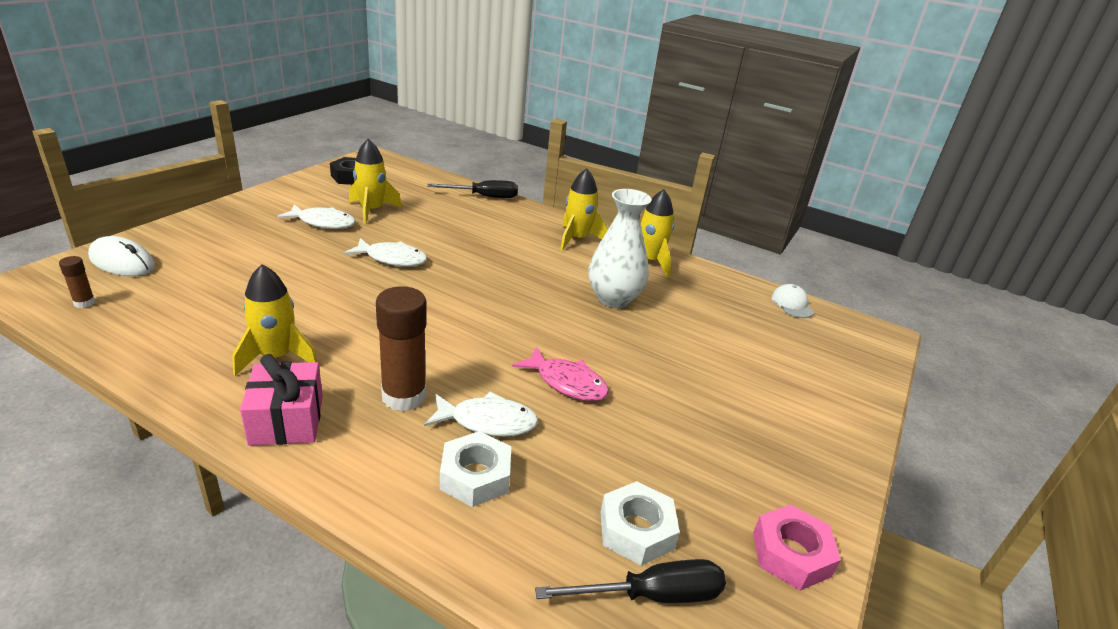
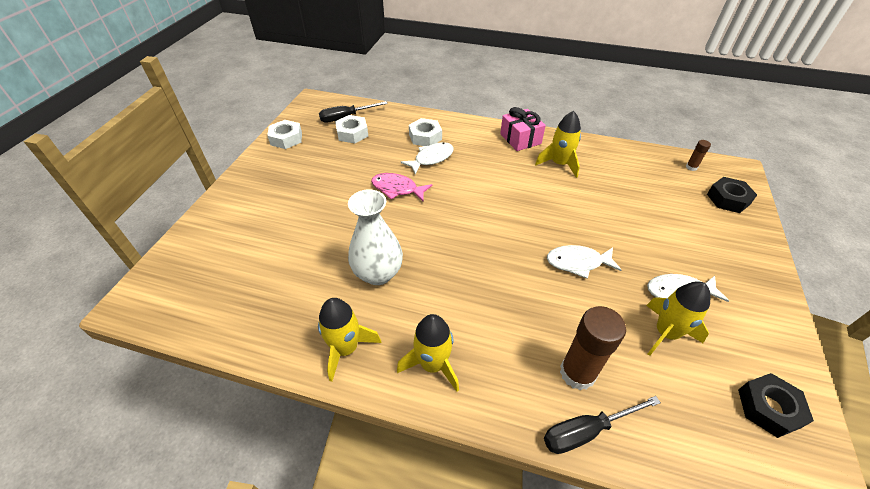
camera: 170 degrees right, 15 degrees up
white mouse [88,236,155,276] -> black nut [707,177,757,213]
brown glue stick [376,286,427,412] -> brown glue stick moved to [560,306,626,390]
white fish [424,392,538,436] -> white fish turned 150 degrees clockwise [401,142,454,175]
pink nut [753,505,841,591] -> white nut [267,120,302,149]
white cap [771,284,814,318] -> none

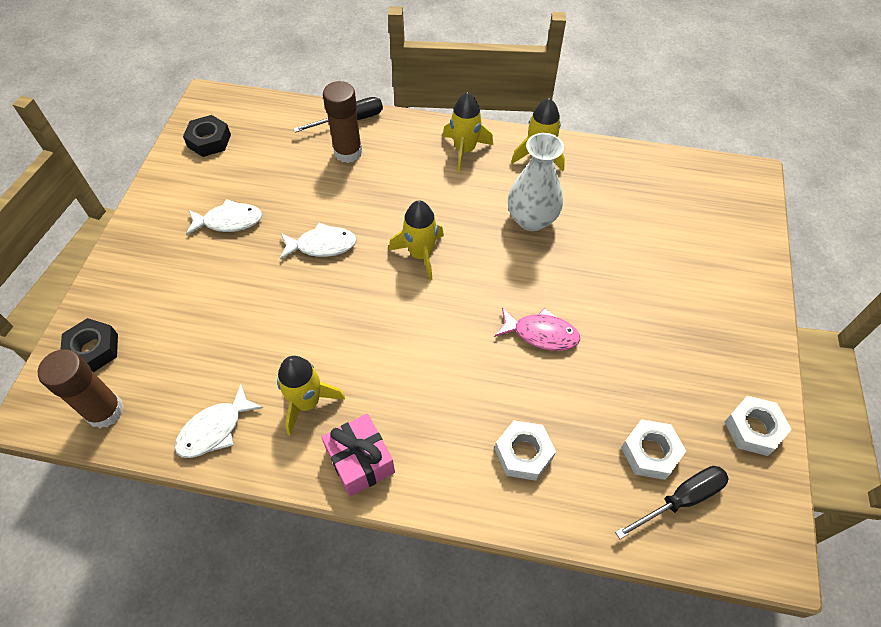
camera: 175 degrees right, 10 degrees up
white fish [401,142,454,175] -> white fish moved to [174,384,263,458]
yellow rocket [646,281,711,356] -> yellow rocket moved to [389,200,444,281]
brown glue stick [686,140,711,171] -> brown glue stick [38,349,124,428], size x2.16

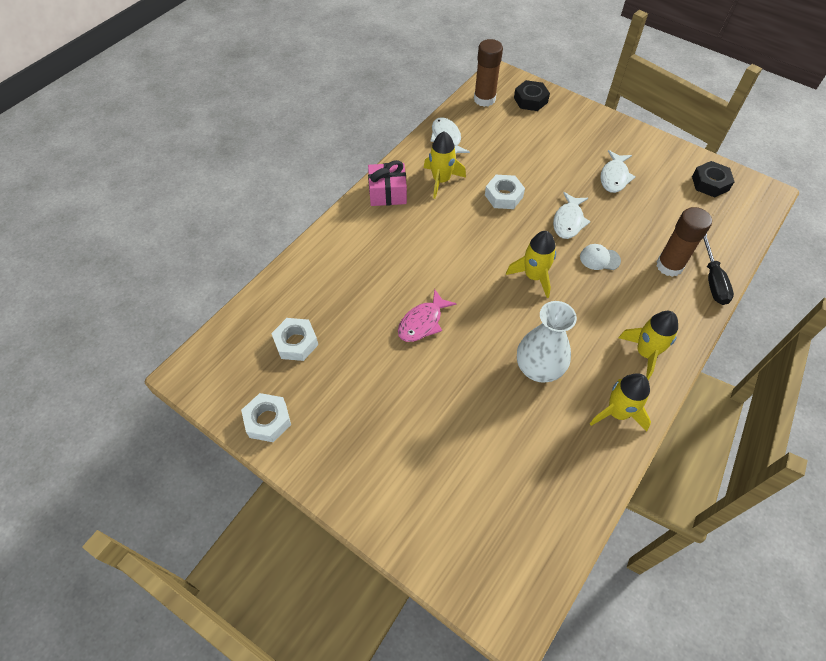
camera: 115 degrees right, 0 degrees up
white nut [495,420,556,481] -> white nut moved to [485,175,525,209]
black screwdriver [615,466,729,539] -> none
none -> white cap [580,244,621,270]

